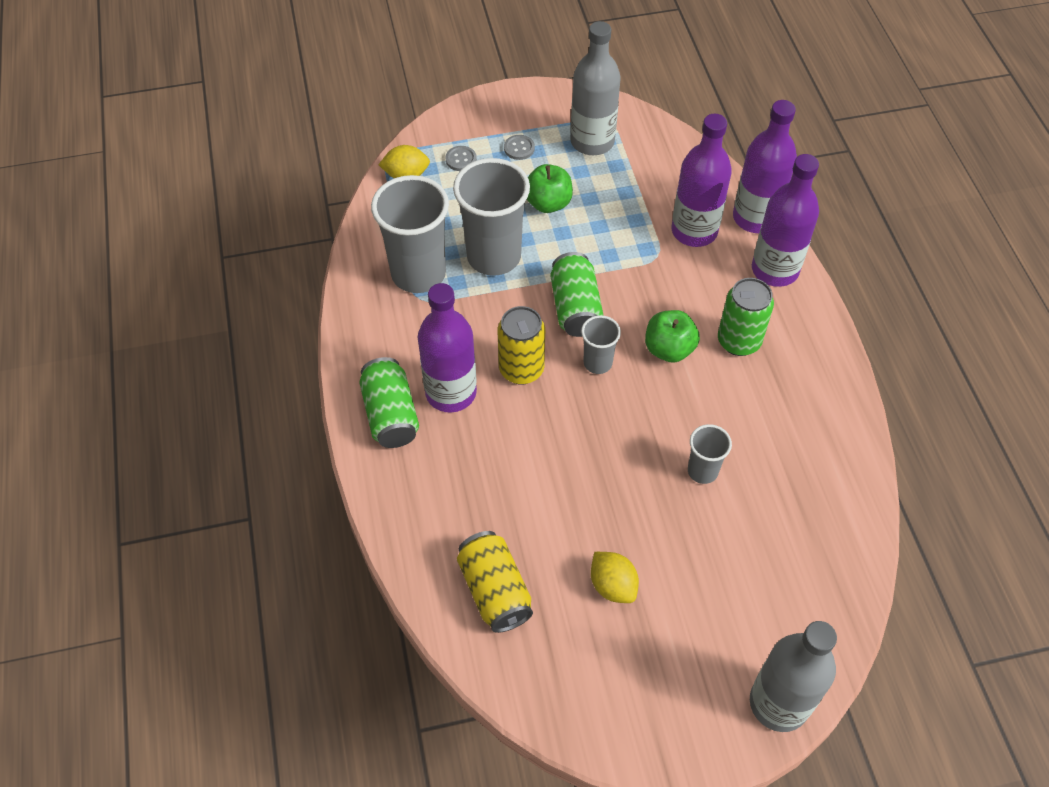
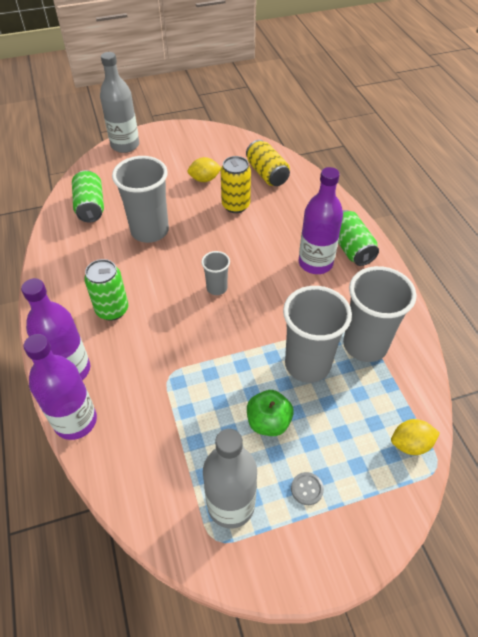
camera: 175 degrees right, 5 degrees down
grey button [445,146,477,171] -> none
yellow can [498,306,545,385] -> yellow can moved to [221,156,251,213]
green can [551,252,604,337] -> green can moved to [72,170,104,222]
yellow lemon [591,552,639,603] -> yellow lemon turned 60 degrees counterclockwise [187,157,222,182]
green apple [645,310,700,363] -> none
purple bottle [672,114,732,247] -> none
grey cup [688,424,732,484] -> grey cup [112,156,169,243], size x1.99

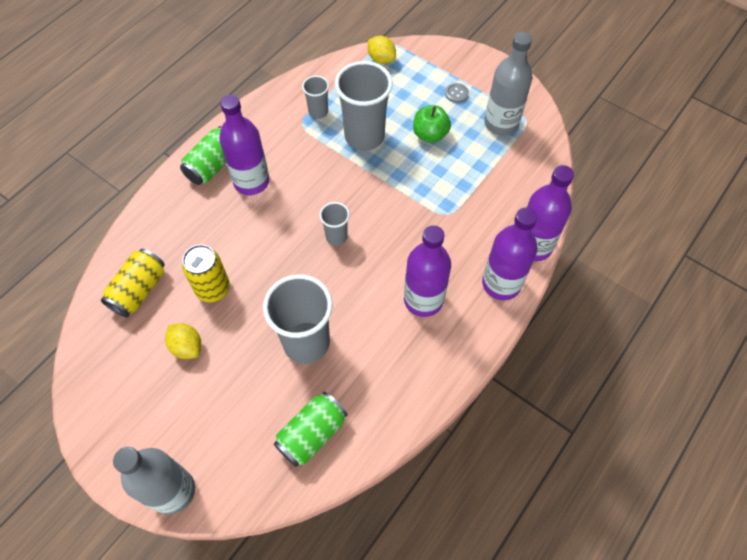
camera: 125 degrees left, 10 degrees up
green can [84,259,128,321] -> purple bottle [404,225,451,317]
grey cup [343,266,416,362] -> grey cup [302,76,329,119], size x0.50

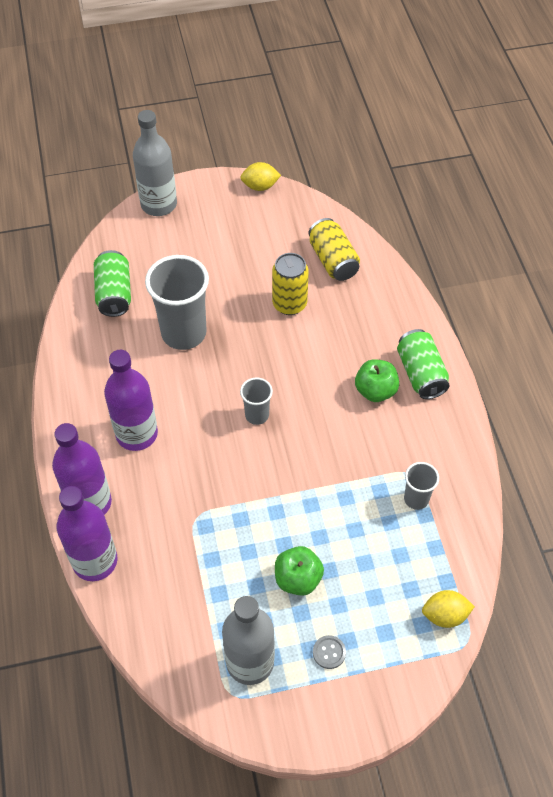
camera: 130 degrees right, 5 degrees down
yellow lemon [165,323,201,359] -> yellow lemon moved to [240,162,281,191]
purple bottle [219,95,269,195] -> green apple [355,359,399,402]
grey cup [335,61,393,151] -> none

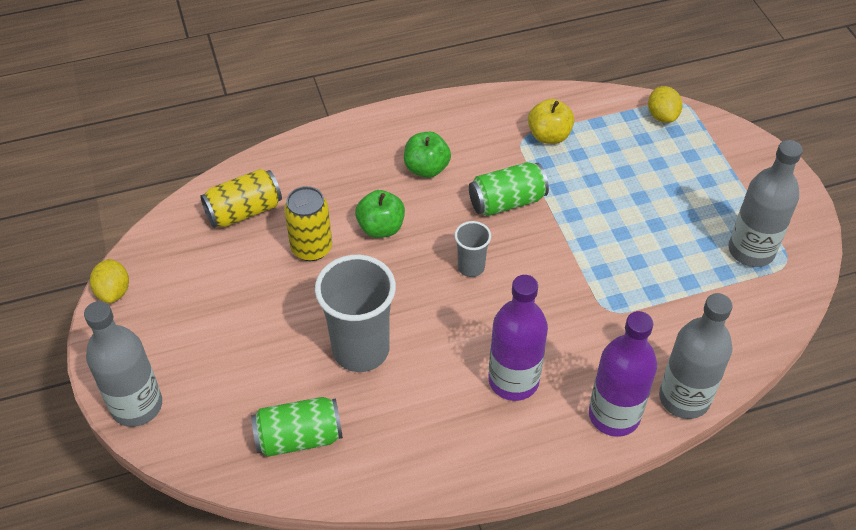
camera: 95 degrees left, 5 degrees down
purple bottle [57,486,117,581] -> grey bottle [659,293,733,419]
green apple [275,546,324,596] -> green apple moved to [355,190,405,238]
grey button [313,635,346,669] -> none
green can [397,329,450,399] -> green can moved to [469,162,549,216]
grey cup [404,462,439,510] -> yellow apple [528,99,574,144]

